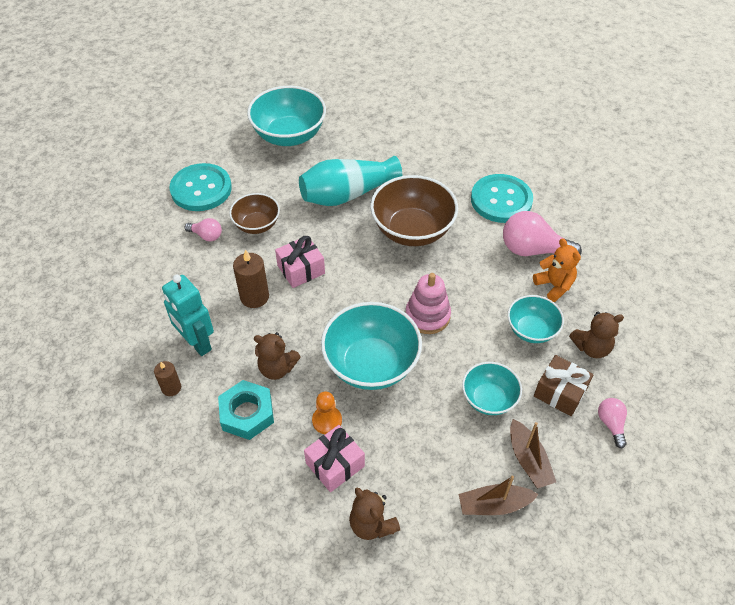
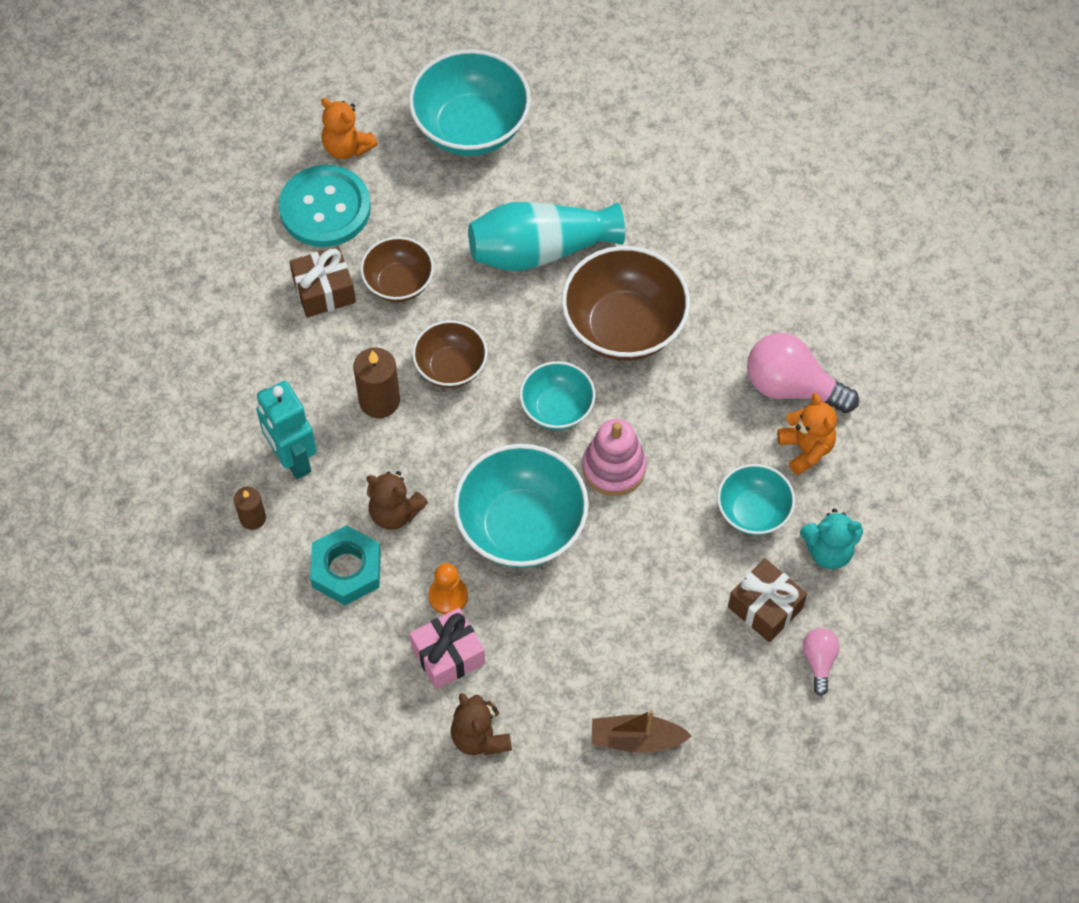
camera: 10 degrees right, 10 degrees up
pink light bulb [185,218,222,241] -> brown gift [289,246,356,317]
pink gift [275,236,325,288] -> brown bowl [412,320,487,388]
turquoise bowl [462,362,522,415] -> turquoise bowl moved to [520,361,595,430]
turquoise button [471,174,533,223] -> none
brown boat [510,419,556,489] -> none
brown teddy bear [569,312,624,358] -> turquoise teddy bear [800,509,863,569]
none -> orange teddy bear [321,98,378,159]

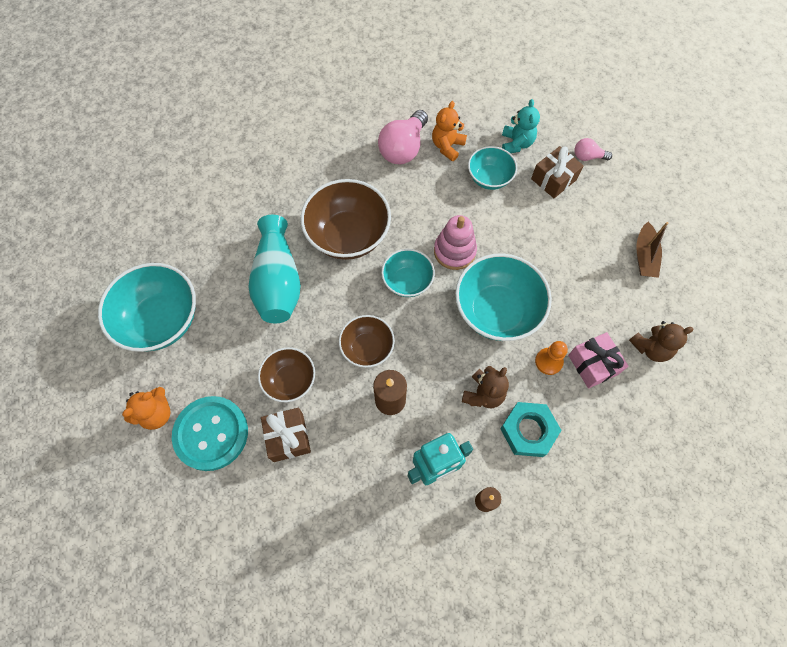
camera: 85 degrees left, 5 degrees up
orange teddy bear [777,393,837,475] -> orange teddy bear turned 45 degrees counterclockwise [432,101,467,161]

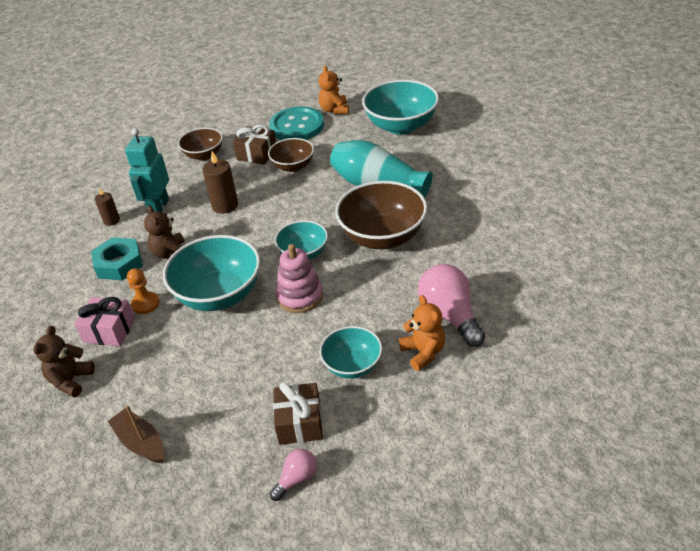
camera: 130 degrees right, 25 degrees down
brown bowl [339,315,395,368] -> brown bowl moved to [178,128,223,161]
turquoise teddy bear [502,99,540,153] -> none

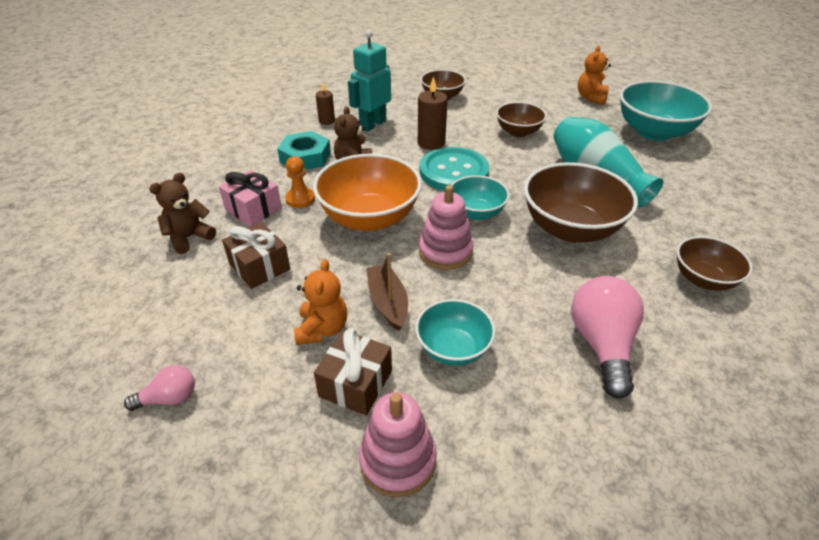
camera: 25 degrees right, 0 degrees up
brown boat [108,405,164,463] -> brown boat moved to [366,253,408,331]
turquoise bowl [163,235,261,311] -> orange bowl [313,153,422,231]
brown gift [233,125,276,165] -> brown gift moved to [222,222,290,289]
turquoise button [269,107,324,140] -> turquoise button moved to [420,147,489,191]
pink light bulb [270,449,317,501] -> pink light bulb moved to [124,365,195,411]
orange teddy bear [399,295,445,371] -> orange teddy bear moved to [294,259,347,345]
none -> pink stacking toy [359,392,437,497]
none -> brown bowl [677,236,753,291]

